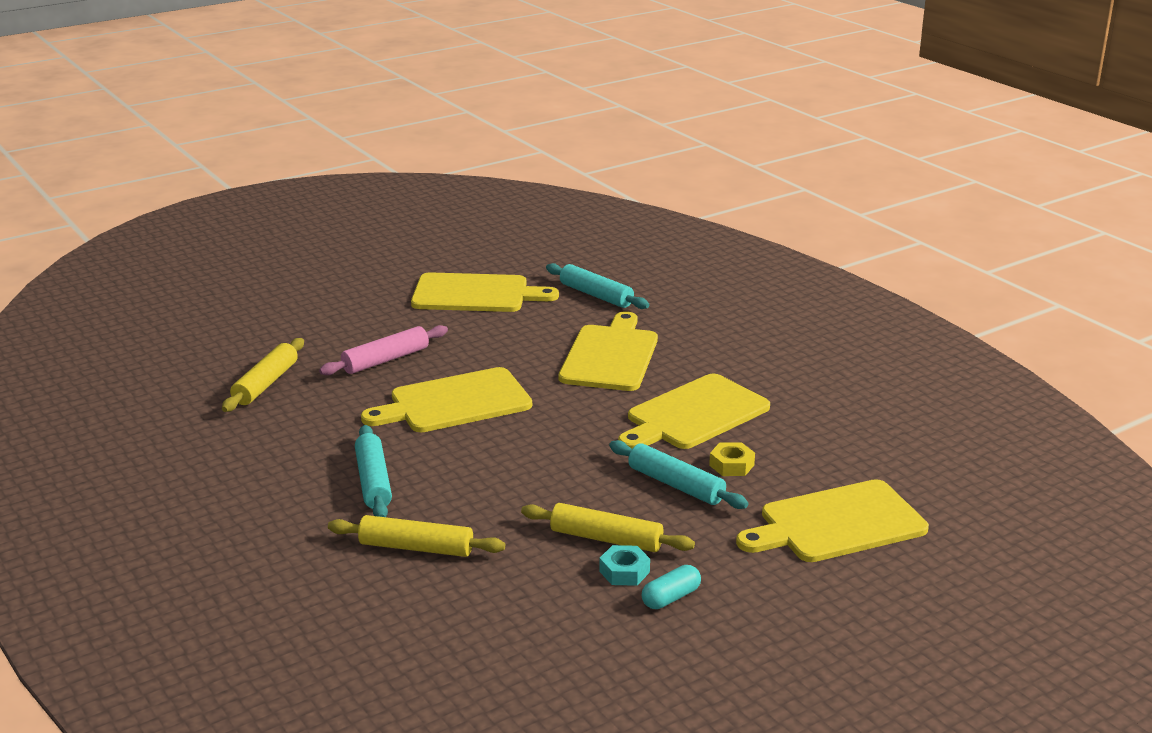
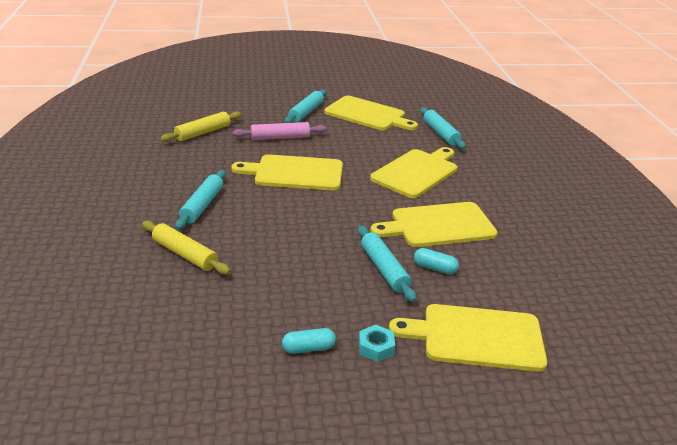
camera: 25 degrees right, 5 degrees up
yellow rolling pin [521,503,695,552] -> none
turquoise nut [599,545,650,586] -> turquoise nut moved to [359,325,395,362]
yellow nut [709,443,755,476] -> turquoise capsule [414,248,459,274]
none -> turquoise rolling pin [284,89,326,123]

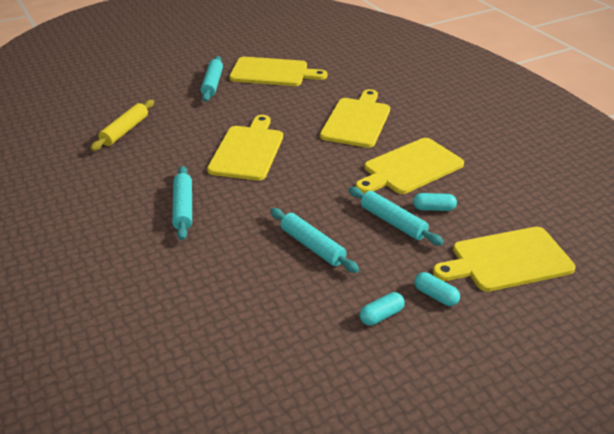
camera: 20 degrees left, 5 degrees up
yellow rolling pin [142,221,231,275] -> none
yellow cutting board [231,154,343,191] -> yellow cutting board turned 120 degrees clockwise [207,115,283,180]
pink rolling pin [233,122,327,140] -> none
turquoise nut [359,325,395,362] -> turquoise capsule [414,272,460,306]
turquoise rolling pin [420,107,466,149] -> turquoise rolling pin moved to [270,208,360,273]

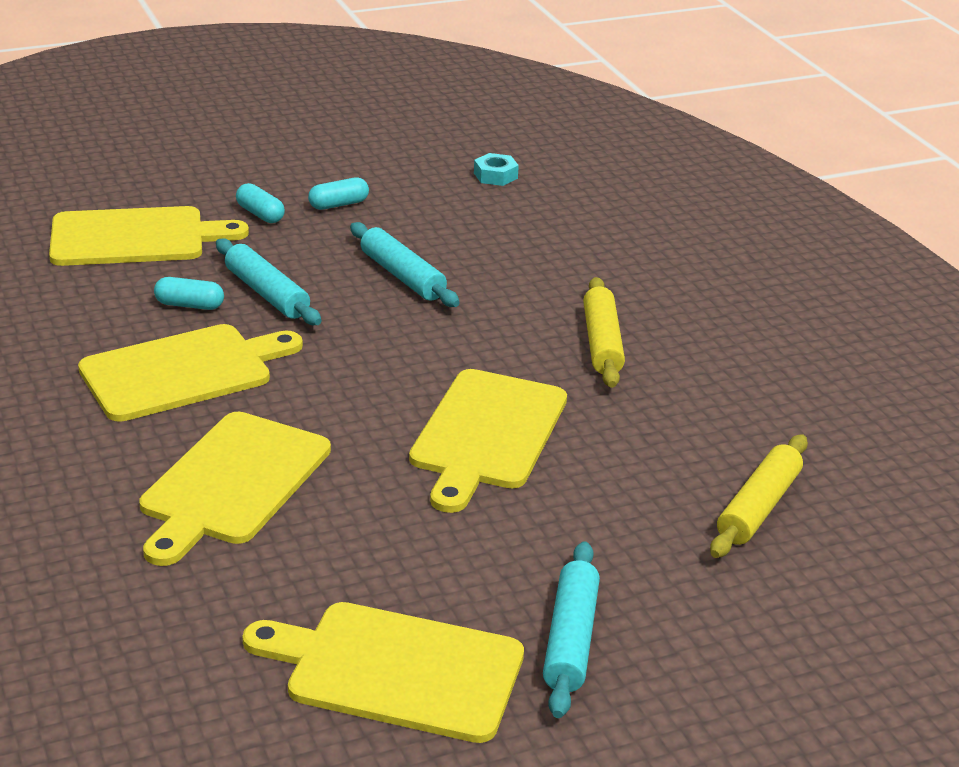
camera: 175 degrees left, 5 degrees down
turquoise rolling pin [172,166,192,240] -> yellow rolling pin [583,277,625,388]
none -> turquoise nut [474,153,519,186]

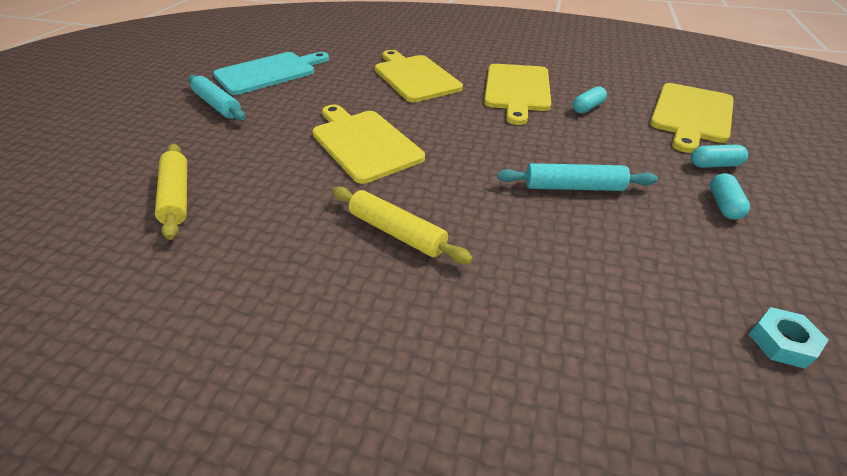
camera: 130 degrees right, 10 degrees up
turquoise rolling pin [216,239,321,325] -> none
yellow cutting board [242,602,524,743] -> turquoise cutting board [213,52,329,95]

